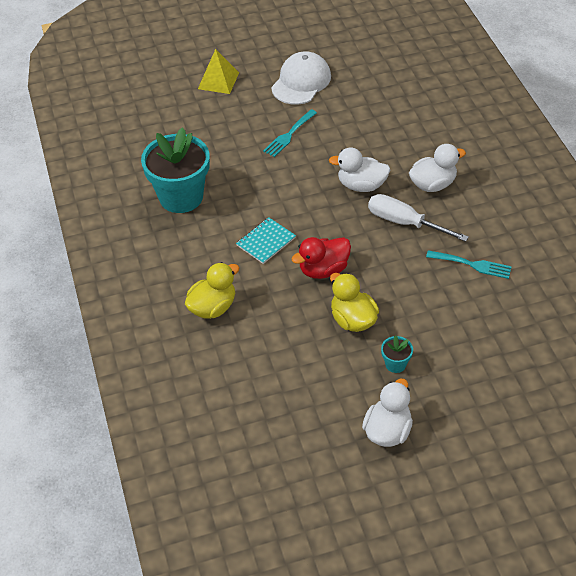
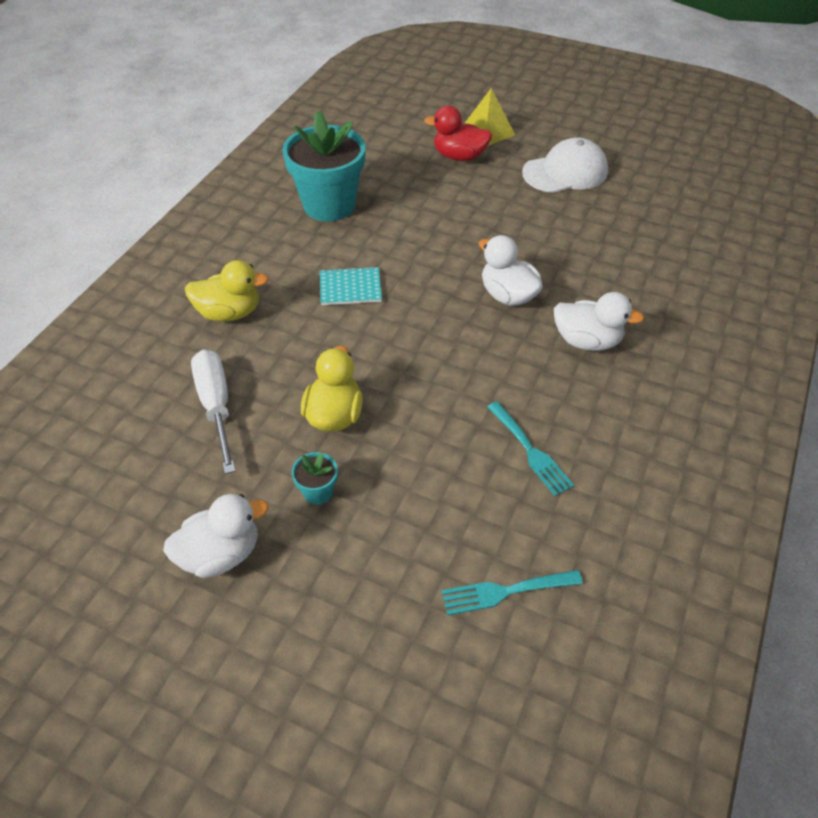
camera: 40 degrees right, 0 degrees up
turquoise fork [263,109,317,157] -> turquoise fork moved to [442,570,583,615]
red duck [292,237,351,279] -> red duck moved to [424,106,492,161]
white screwdriver [368,194,469,242] -> white screwdriver moved to [191,349,236,474]

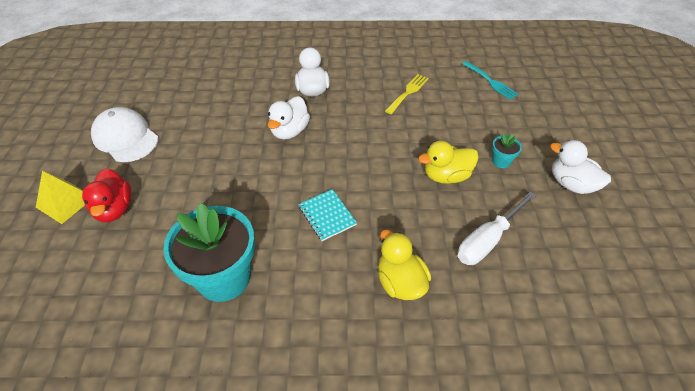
camera: 115 degrees left, 0 degrees up
turquoise fork [487,402,574,496] -> yellow fork [385,74,429,114]

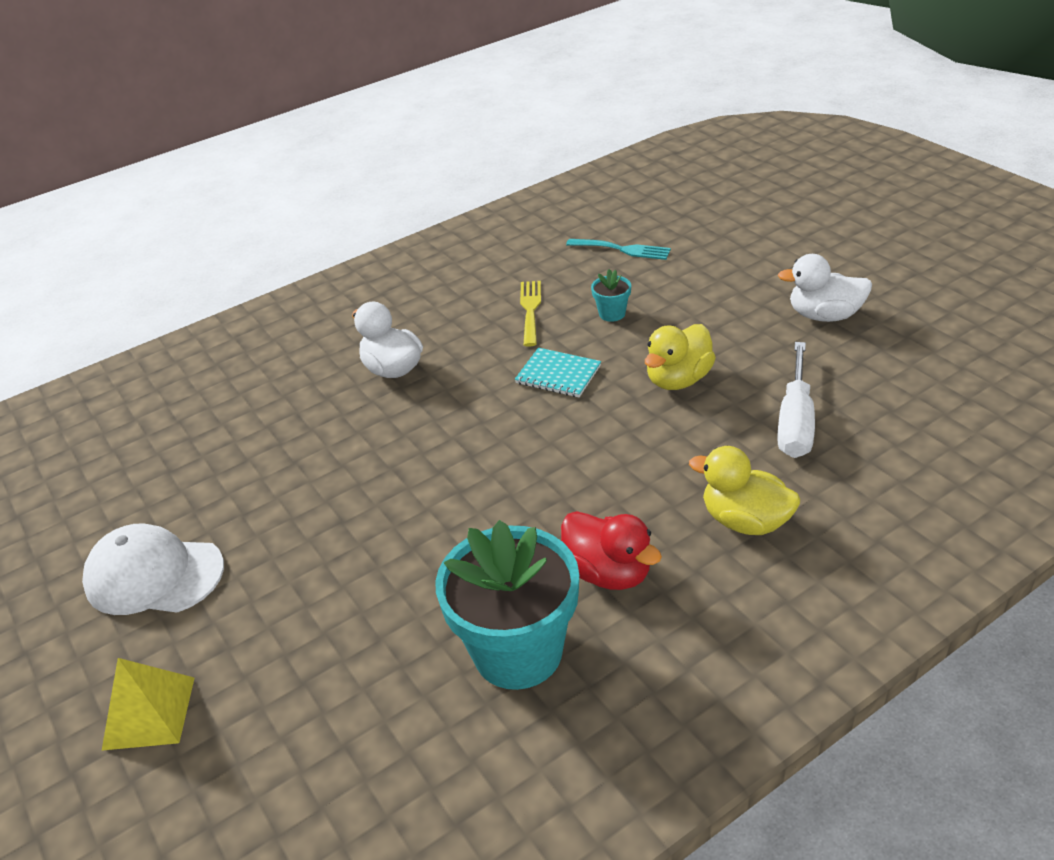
camera: 30 degrees left, 10 degrees down
red duck [82,168,132,222] -> red duck moved to [561,511,662,590]
white duck [268,96,310,140] -> none
turquoise notebook [298,189,357,241] -> turquoise notebook moved to [515,348,601,397]
turquoise flower pot [492,133,522,168] -> turquoise flower pot moved to [591,269,631,322]

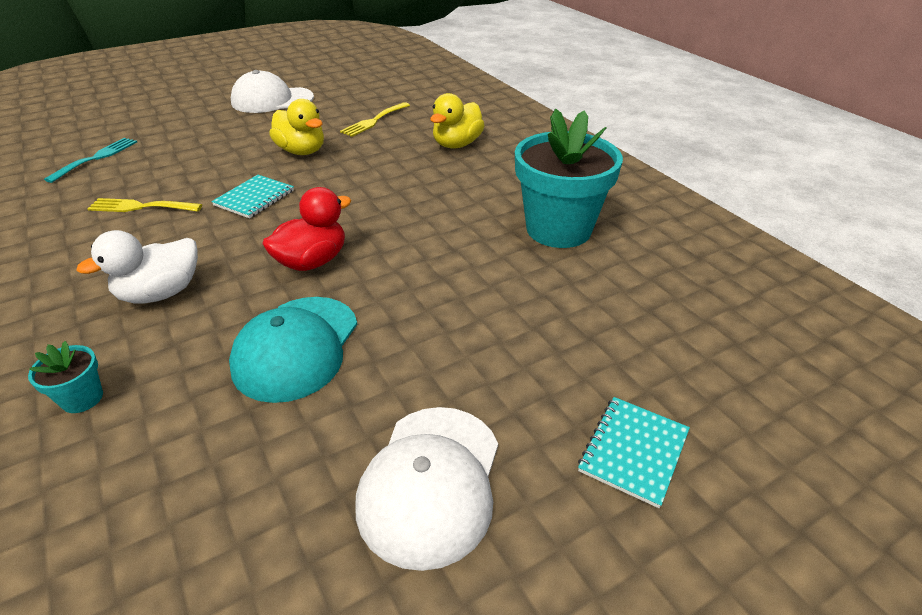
camera: 90 degrees left, 0 degrees up
yellow pyramid [102,658,194,751] -> turquoise notebook [578,397,690,508]
red duck [561,511,662,590] -> red duck moved to [262,187,352,271]
turquoise flower pot [591,269,631,322] -> turquoise flower pot moved to [28,341,103,413]
white duck [777,254,872,322] -> white cap [231,70,314,113]
white screwdriver [778,342,815,458] -> yellow fork [340,102,410,137]
none -> turquoise cap [229,297,358,403]

